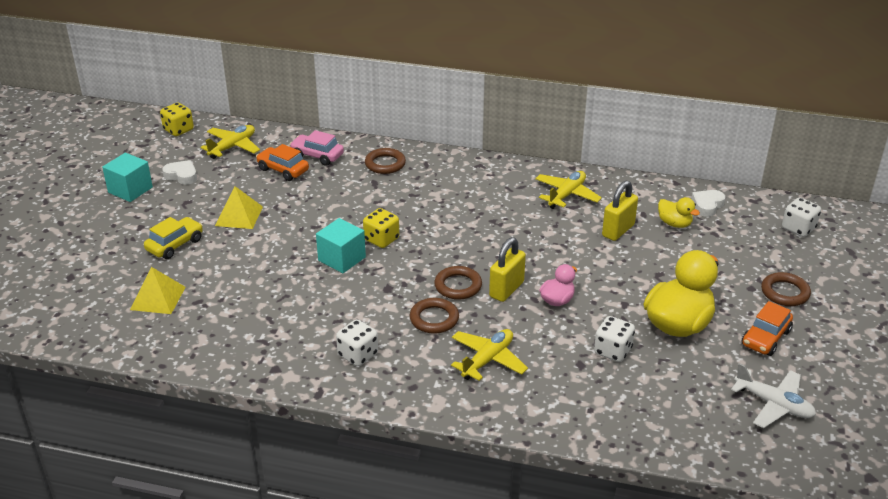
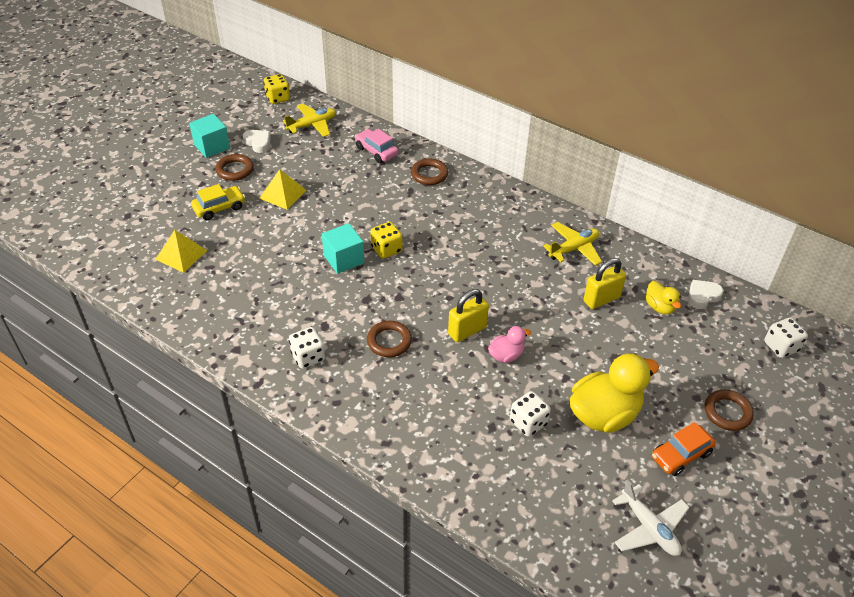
camera: 20 degrees right, 10 degrees up
orange car [256,144,309,181] -> none
brown ring [434,266,482,300] -> brown ring moved to [216,154,253,181]
yellow plane [451,329,528,381] -> none

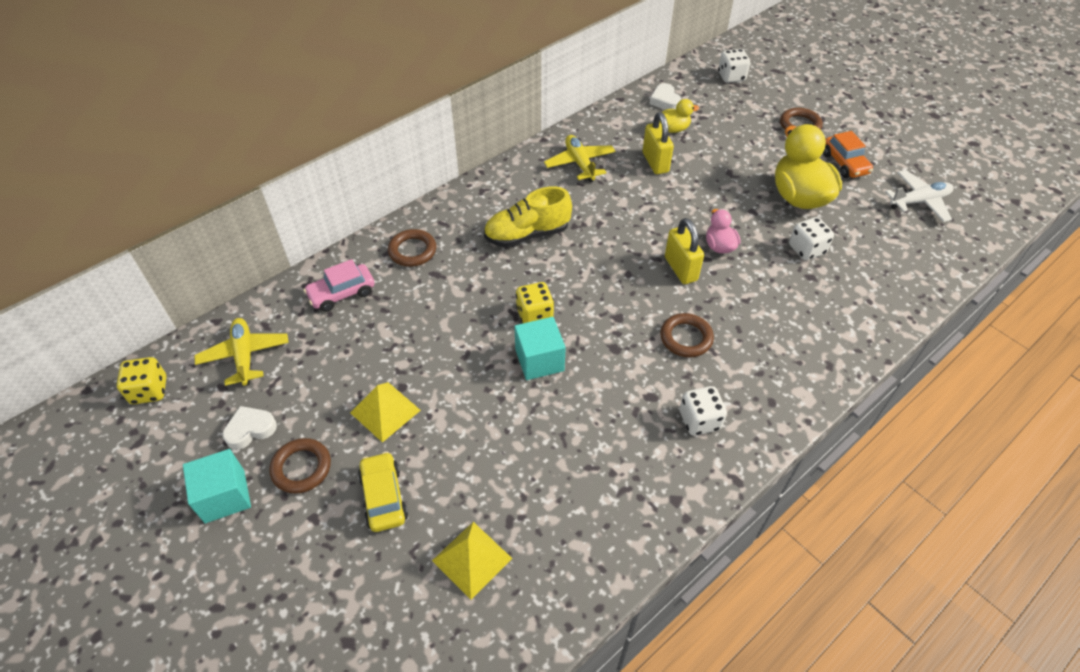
camera: 75 degrees left, 5 degrees up
none -> yellow shoe [484,186,572,247]

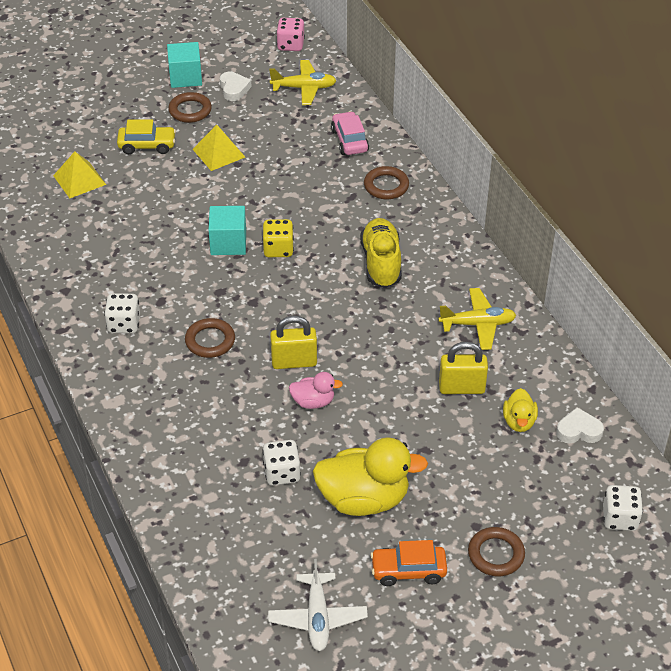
camera: 105 degrees right, 5 degrees down
yellow dice [117,357,167,404] -> pink dice [276,18,305,51]

